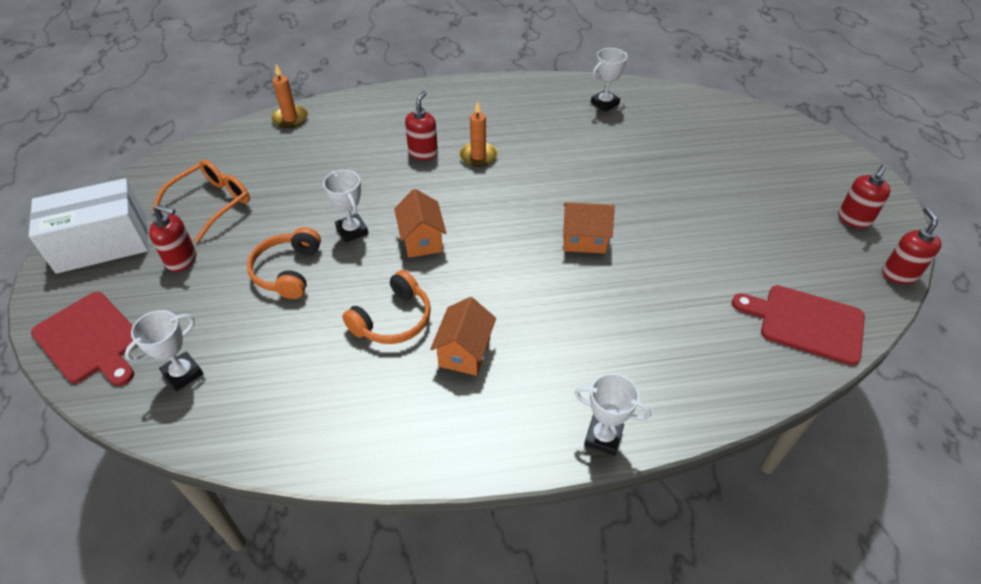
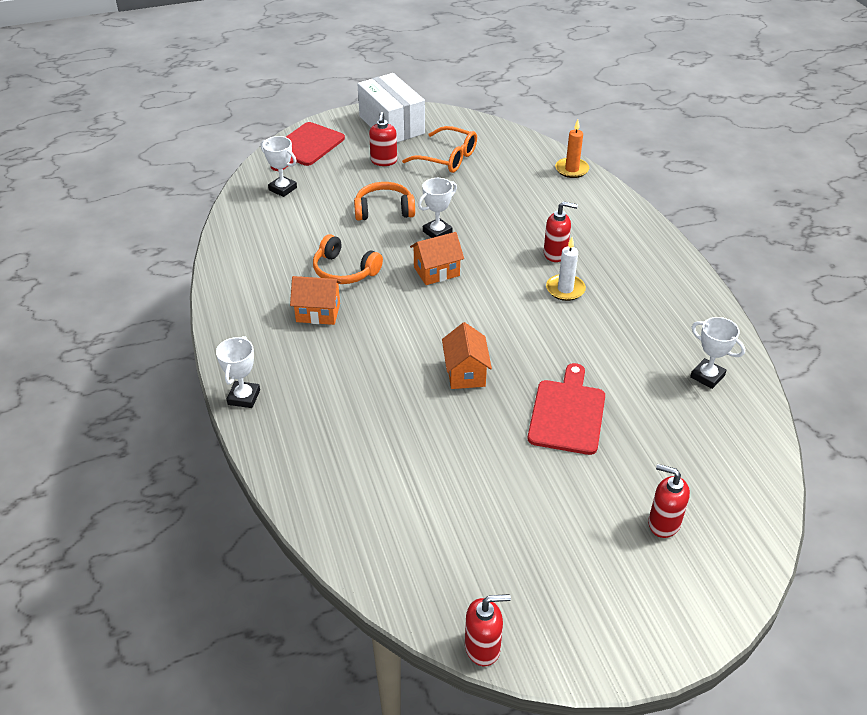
camera: 80 degrees right, 5 degrees down
orange candle [459,101,498,167] -> white candle [546,237,586,301]
red cutting board [732,285,865,366] -> red cutting board moved to [528,363,605,455]
red soap dispenser [838,165,891,229] -> red soap dispenser moved to [648,464,690,538]

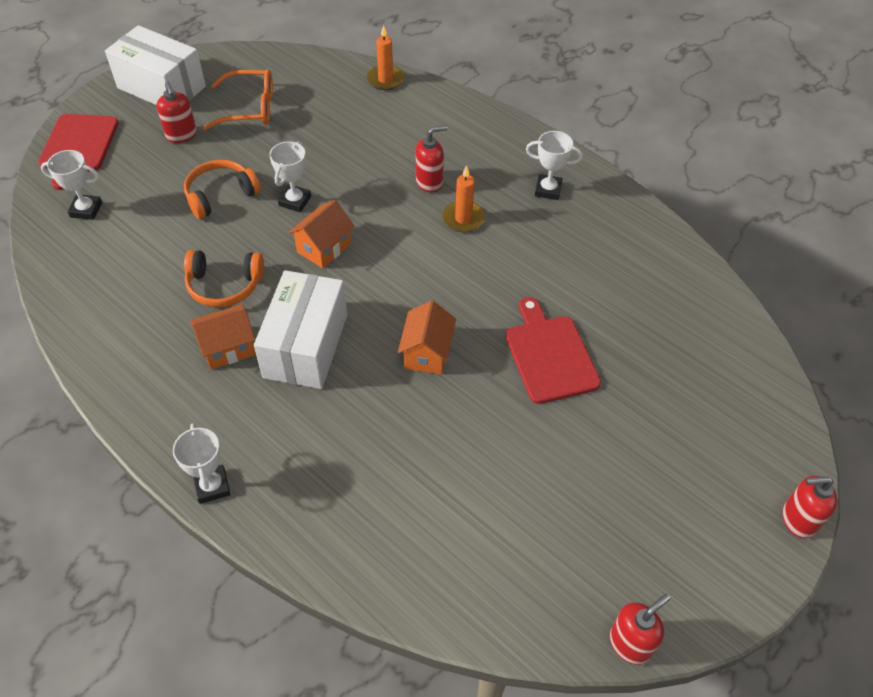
camera: 30 degrees left, 10 degrees up
orange house [442,322,492,389] -> orange house turned 45 degrees clockwise [398,300,456,375]
white candle [546,237,586,301] -> orange candle [442,165,485,233]
red soap dispenser [648,464,690,538] -> red soap dispenser moved to [782,475,837,538]
white trophy [690,317,745,389] -> white trophy moved to [526,131,583,200]
none -> white box [254,270,347,389]

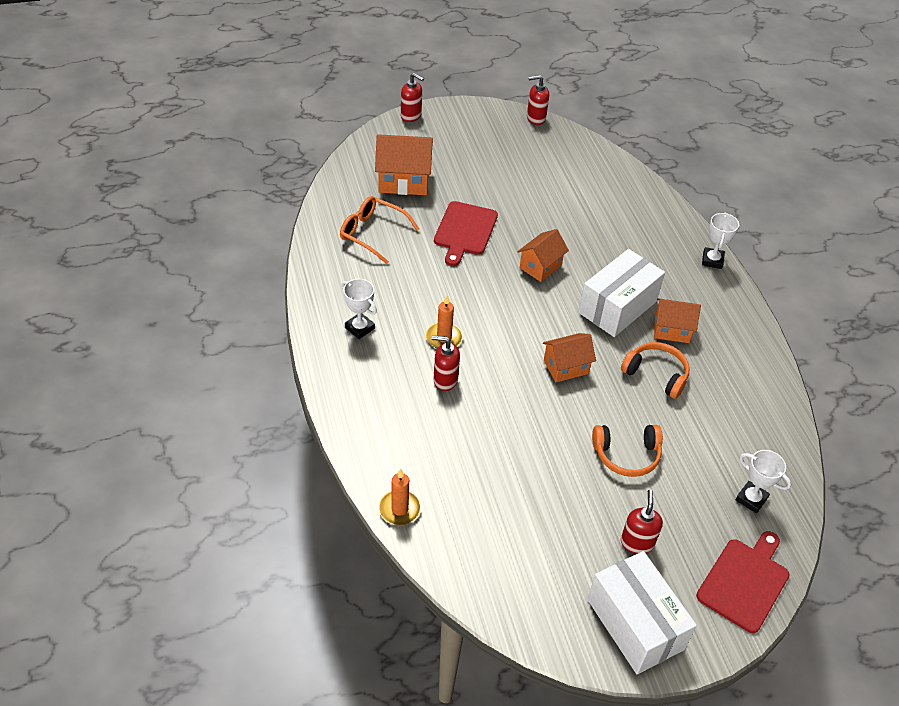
camera: 150 degrees left, 5 degrees down
orange glasses [203,69,273,130] -> orange glasses moved to [340,196,419,264]
white trophy [269,141,311,212] -> none
none -> orange house [375,134,433,195]

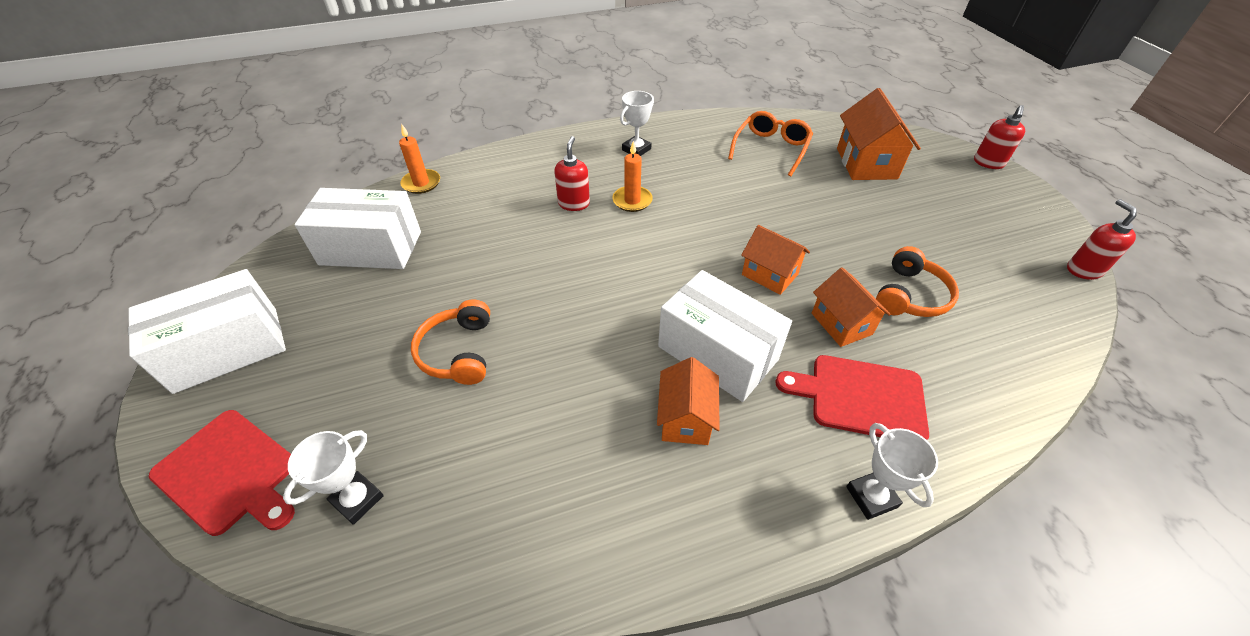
camera: 90 degrees right, 0 degrees up
red cutting board [434,201,498,266] -> red cutting board moved to [775,355,929,440]
orange house [543,333,596,382] -> orange house moved to [812,267,891,347]
orange headphones [621,342,690,399] -> orange headphones moved to [876,246,959,317]
red soap dispenser [621,490,663,554] -> none
white trophy [702,213,739,269] -> white trophy turned 60 degrees clockwise [846,423,938,520]
none -> white box [295,188,421,269]

